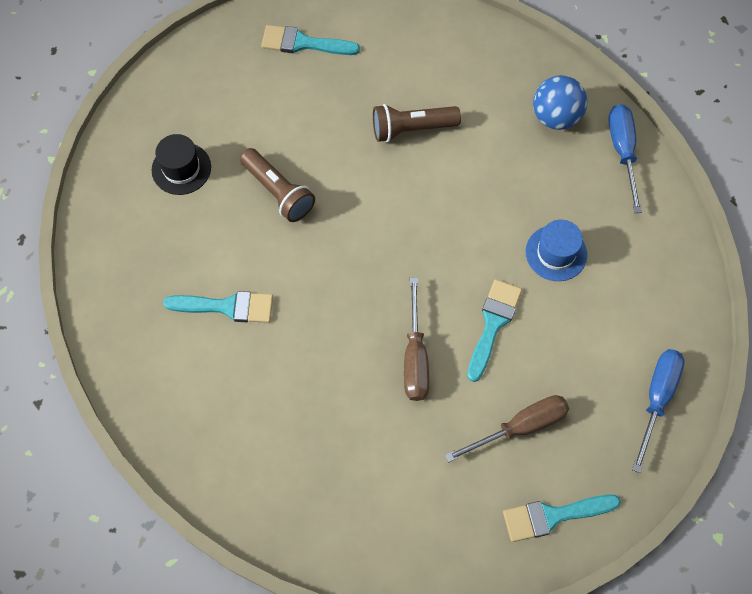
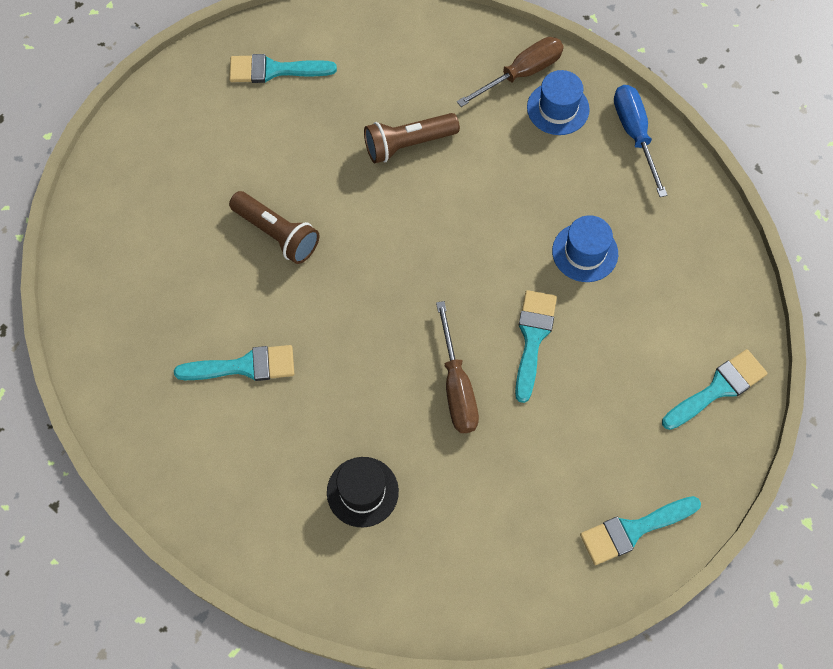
camera: 10 degrees left, 0 degrees up
black hat [152,134,211,195] -> black hat moved to [327,457,399,527]
brown screwdriver [445,395,569,462] -> brown screwdriver moved to [457,37,564,107]
blue ball [533,75,587,130] -> blue hat [527,70,590,135]
blue screwdriver [632,349,685,473] -> turquoise brush [662,349,768,430]

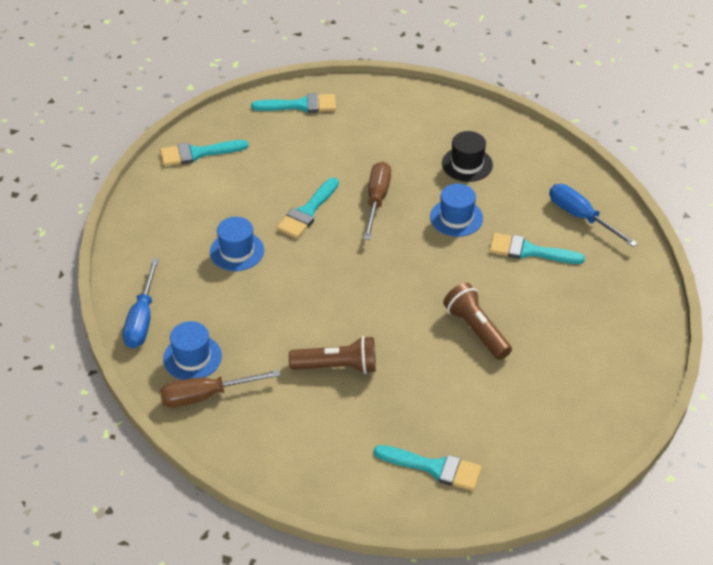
camera: 160 degrees left, 20 degrees down
none -> blue hat [430,184,483,237]
none -> blue screwdriver [549,184,638,247]

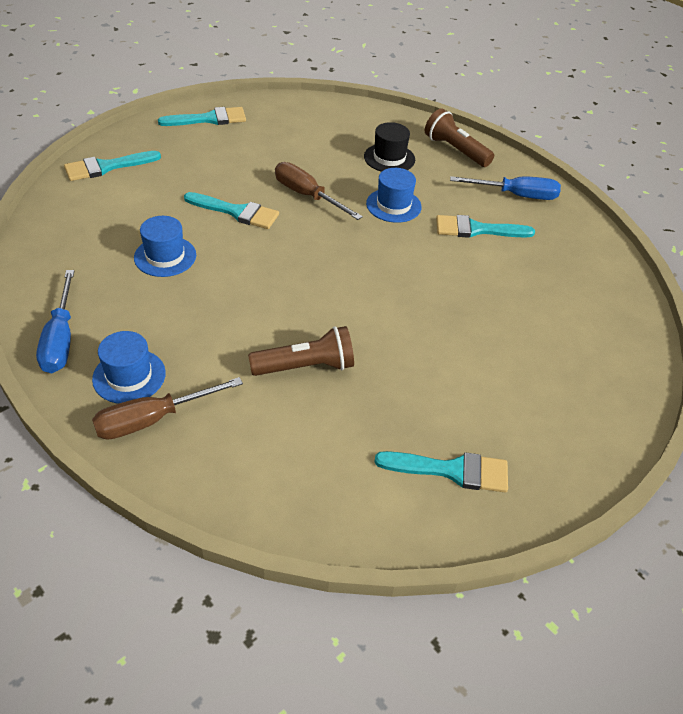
camera: 15 degrees left, 0 degrees up
turquoise brush [277,177,339,238] -> turquoise brush turned 90 degrees counterclockwise [184,192,279,229]
brown screwdriver [363,162,391,240] -> brown screwdriver turned 45 degrees counterclockwise [275,162,363,220]
brown flashlight [443,283,512,360] -> brown flashlight moved to [425,109,494,167]
blue screwdriver [549,184,638,247] -> blue screwdriver turned 150 degrees clockwise [450,176,561,200]

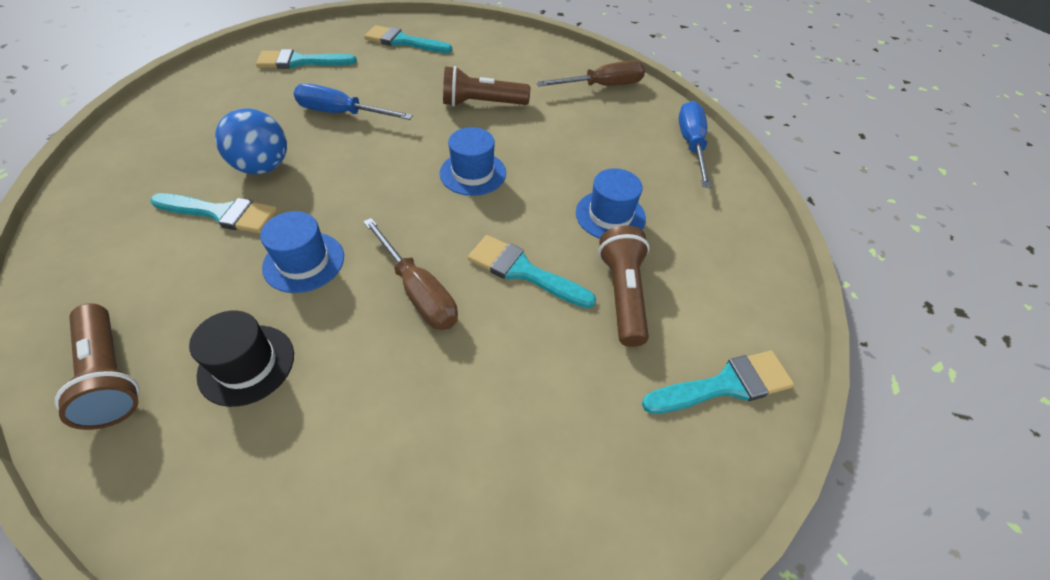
camera: 170 degrees left, 5 degrees up
blue hat [92,331,166,404] -> blue hat moved to [440,127,506,196]
turquoise brush [158,107,246,126] -> turquoise brush moved to [256,49,357,69]
blue screwdriver [450,176,561,200] -> blue screwdriver moved to [294,84,413,120]
none -> blue ball [215,108,287,174]
none -> brown flashlight [598,226,650,347]

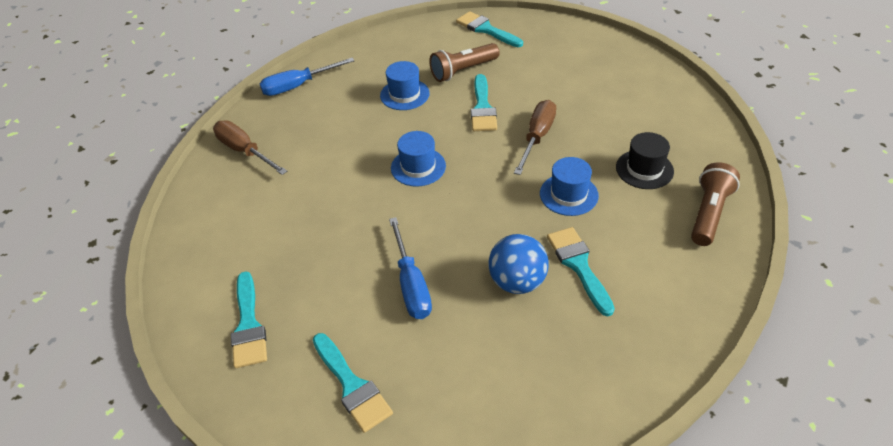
camera: 115 degrees left, 5 degrees down
brown flashlight [443,66,530,107] -> none

